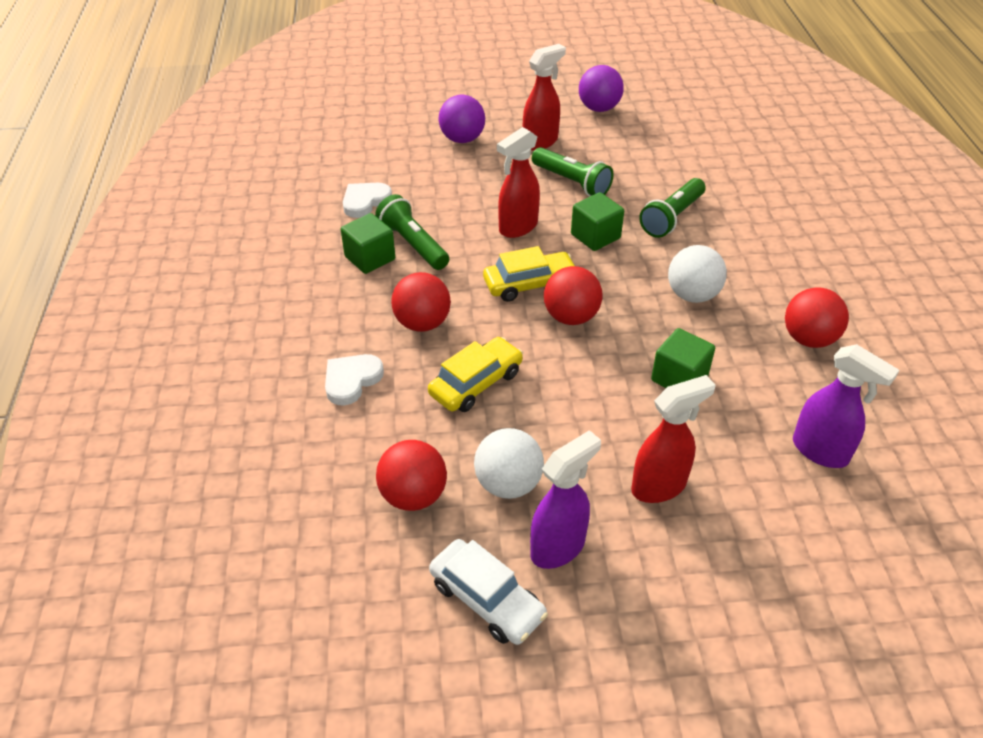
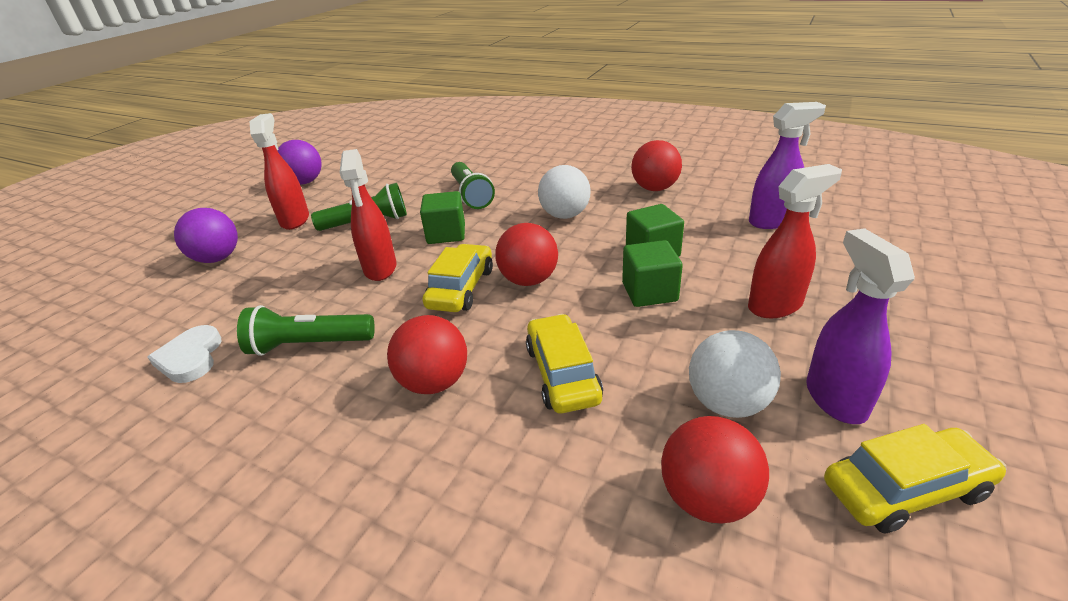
camera: 55 degrees left, 10 degrees down
white heart [325,354,384,406] -> none
green cube [341,213,395,274] -> green cube moved to [622,240,683,307]
white car [429,539,548,645] -> yellow car [824,424,1007,533]
red spray bottle [631,375,716,503] -> red spray bottle turned 60 degrees clockwise [748,164,842,318]

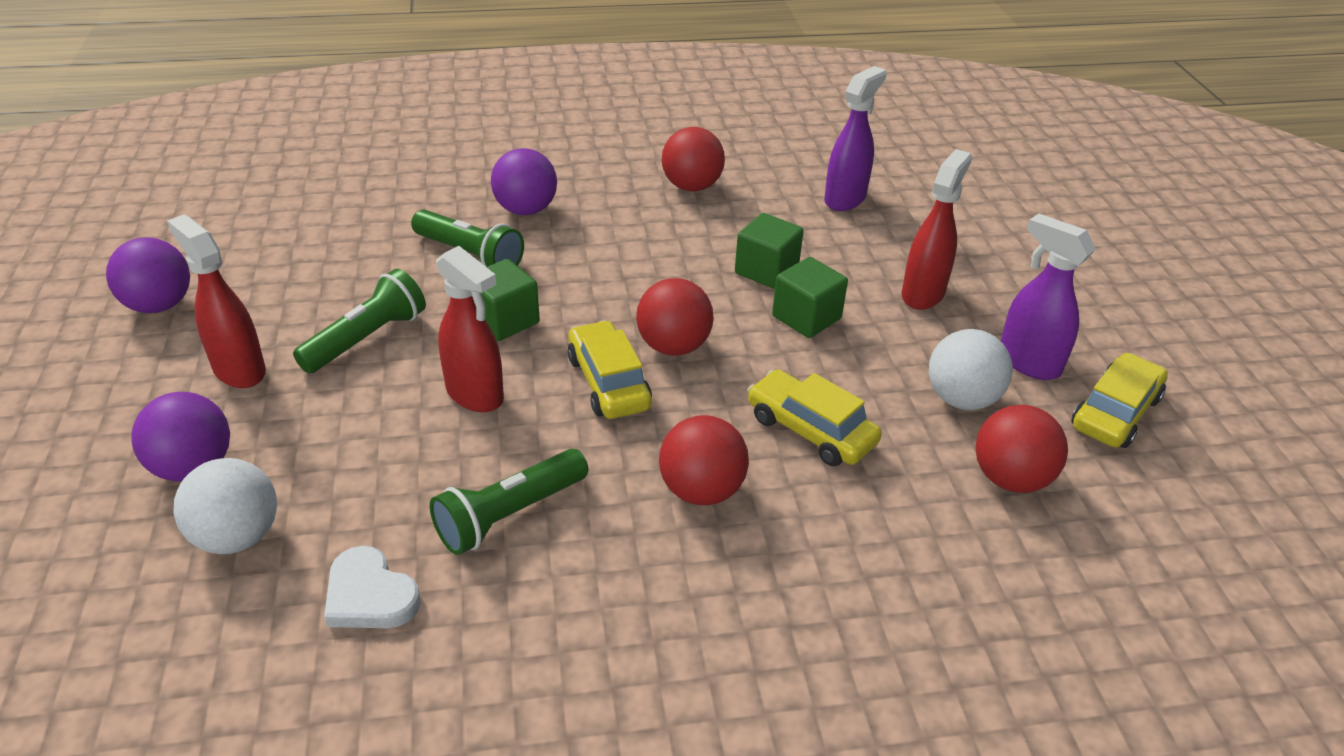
camera: 40 degrees left, 5 degrees up
white ball [538,165,591,219] -> white ball moved to [173,458,277,554]
none -> purple ball [491,148,557,215]

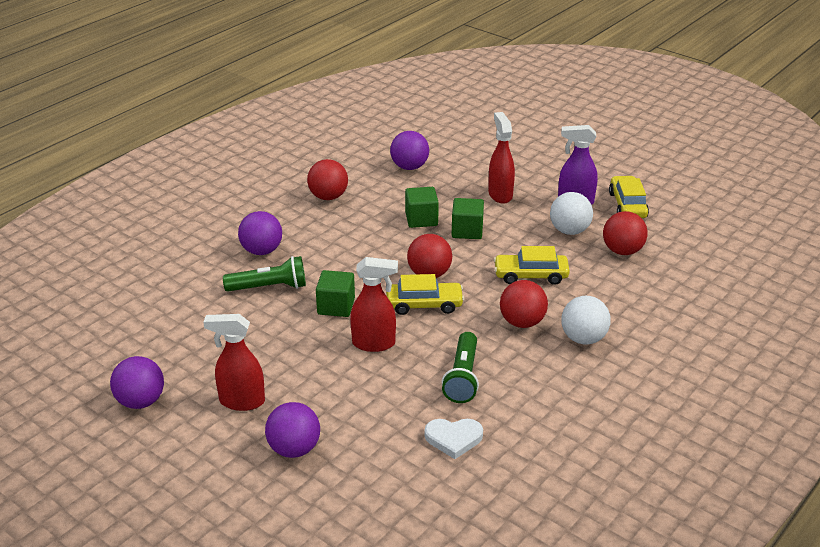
camera: 40 degrees left, 5 degrees down
white ball [173,458,277,554] -> white ball moved to [561,296,611,345]
green flashlight [293,269,426,373] -> none
yellow car [568,320,652,419] -> yellow car turned 150 degrees clockwise [386,274,464,315]
purple spray bottle [824,66,887,211] -> purple ball [390,131,429,170]

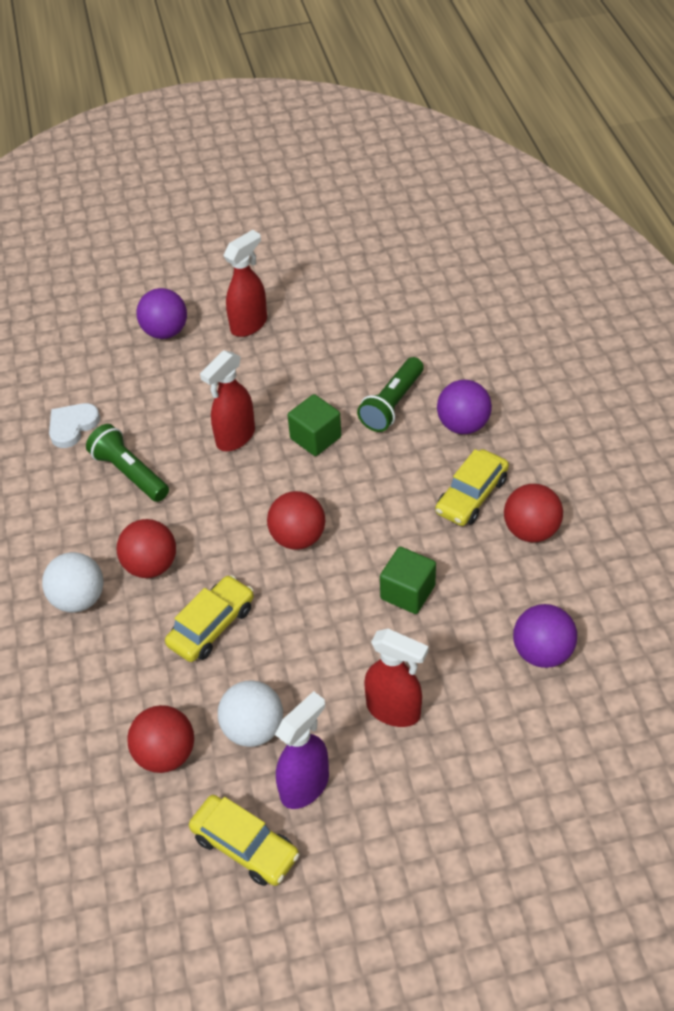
camera: 130 degrees right, 15 degrees up
purple ball [110,356,164,409] -> none
yellow car [386,274,464,315] -> yellow car moved to [435,449,509,526]
green cube [452,198,484,239] -> none

